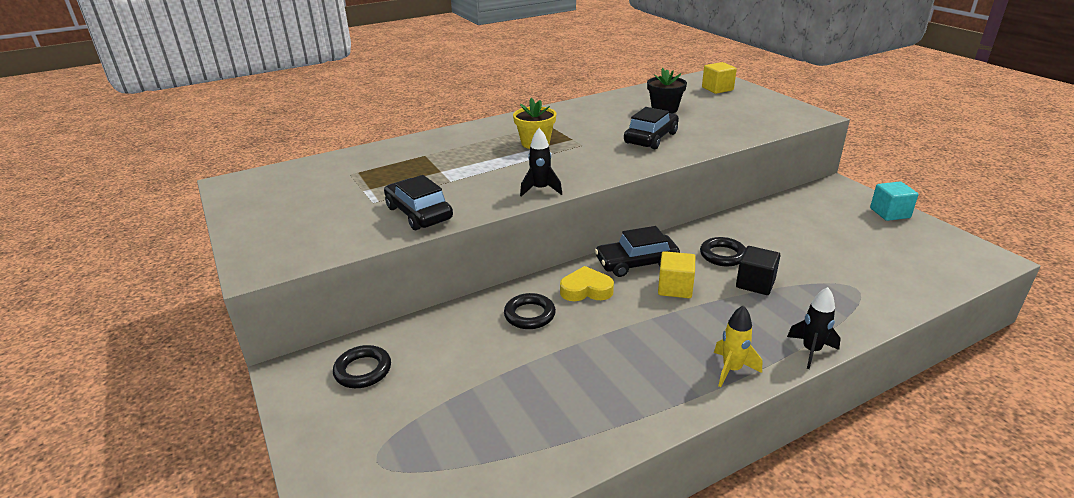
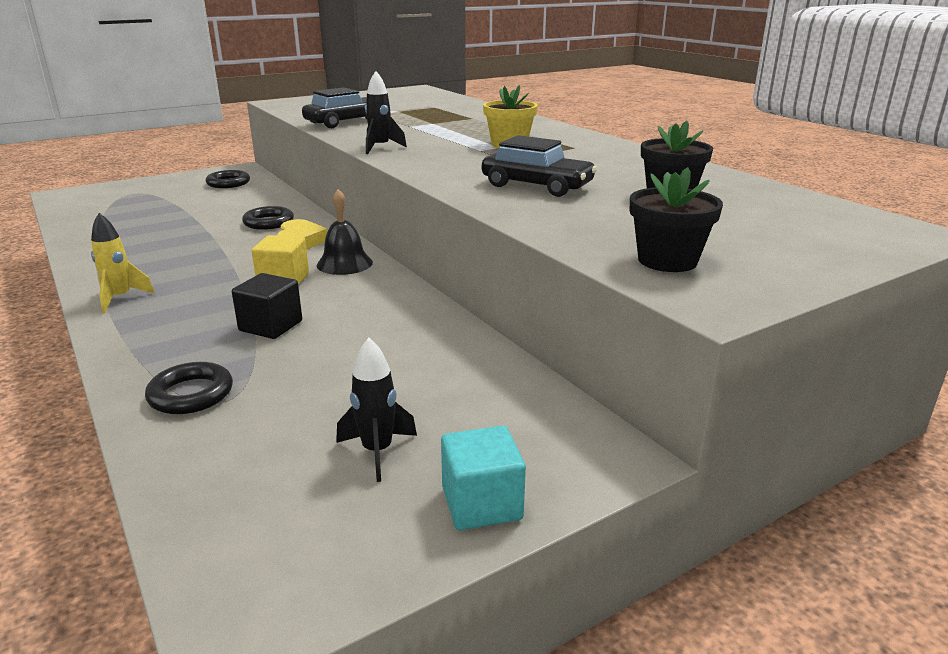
camera: 85 degrees right, 5 degrees down
black car [595,226,680,277] -> black bell [317,189,373,275]
black ring [700,237,746,266] -> black ring moved to [145,362,233,414]
yellow cube [702,62,737,94] -> none
black rocket [787,287,841,369] -> black rocket moved to [336,338,417,482]
none -> black flower pot [630,167,723,272]

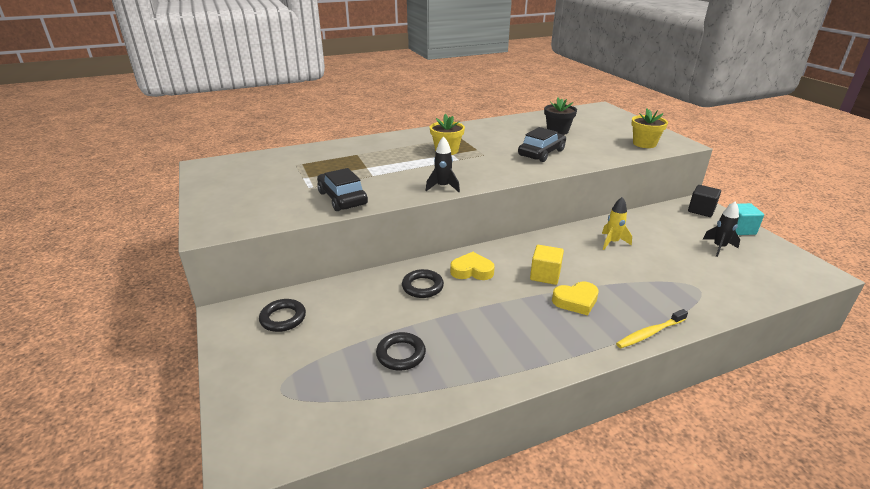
camera: 80 degrees left, 5 degrees up
yellow rocket [91,213,155,313] -> yellow rocket moved to [602,197,632,250]
black ring [145,362,233,414] -> black ring moved to [376,332,426,371]
black cube [232,273,302,339] -> black cube moved to [688,185,721,217]
black bell [317,189,373,275] -> none
black flower pot [630,167,723,272] -> yellow flower pot [631,108,668,148]
none -> yellow heart [552,282,599,316]
none -> yellow toothbrush [616,309,688,348]

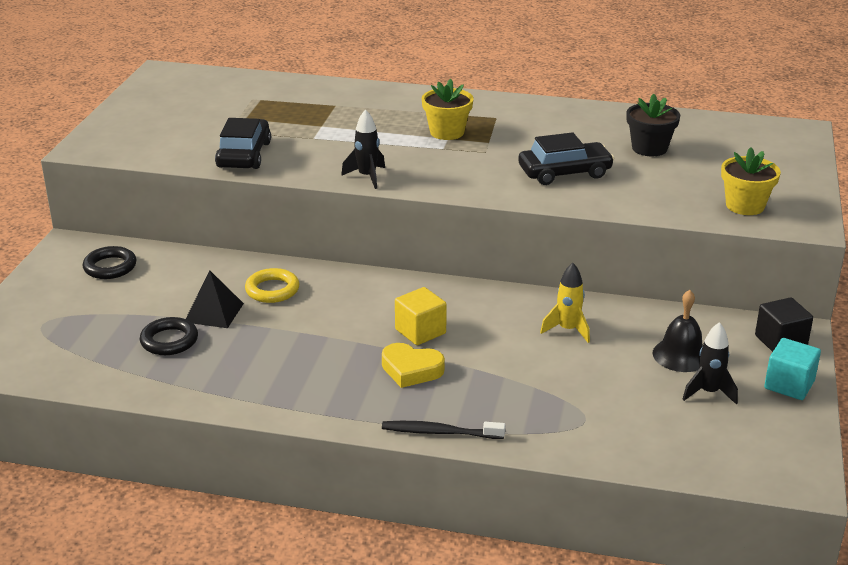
camera: 35 degrees right, 0 degrees up
black ring [402,269,444,298] -> yellow ring [245,268,300,303]
yellow heart [450,252,495,280] -> none
yellow toothbrush [616,309,688,348] -> black toothbrush [382,421,505,439]
none -> black pyramid [186,271,244,328]
none -> black bell [653,290,703,372]

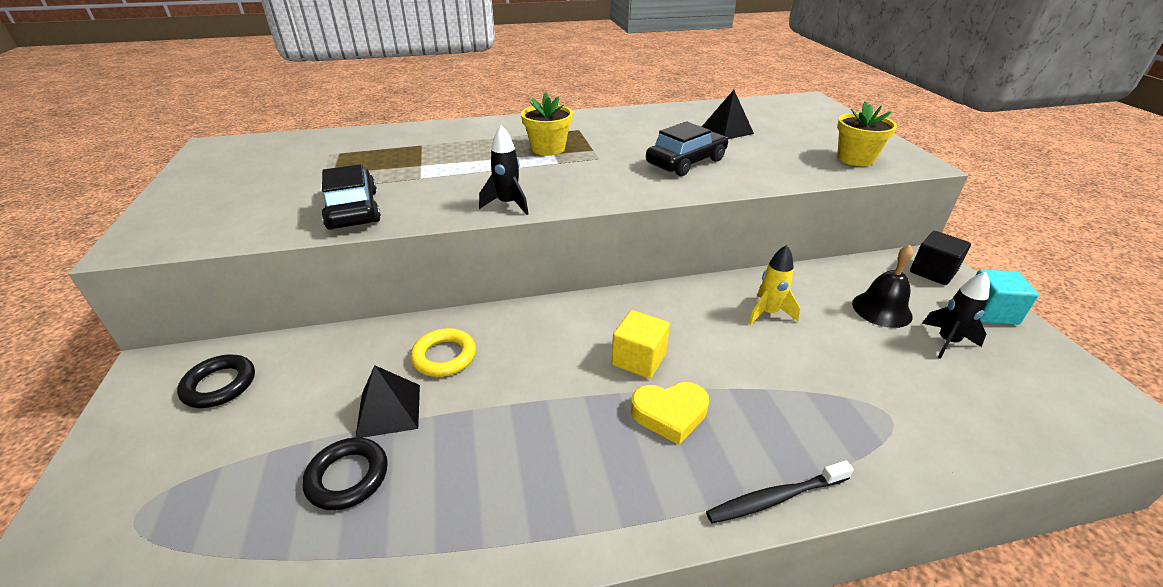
camera: 25 degrees left, 5 degrees up
black flower pot [626,94,680,156] -> black pyramid [702,90,754,139]

